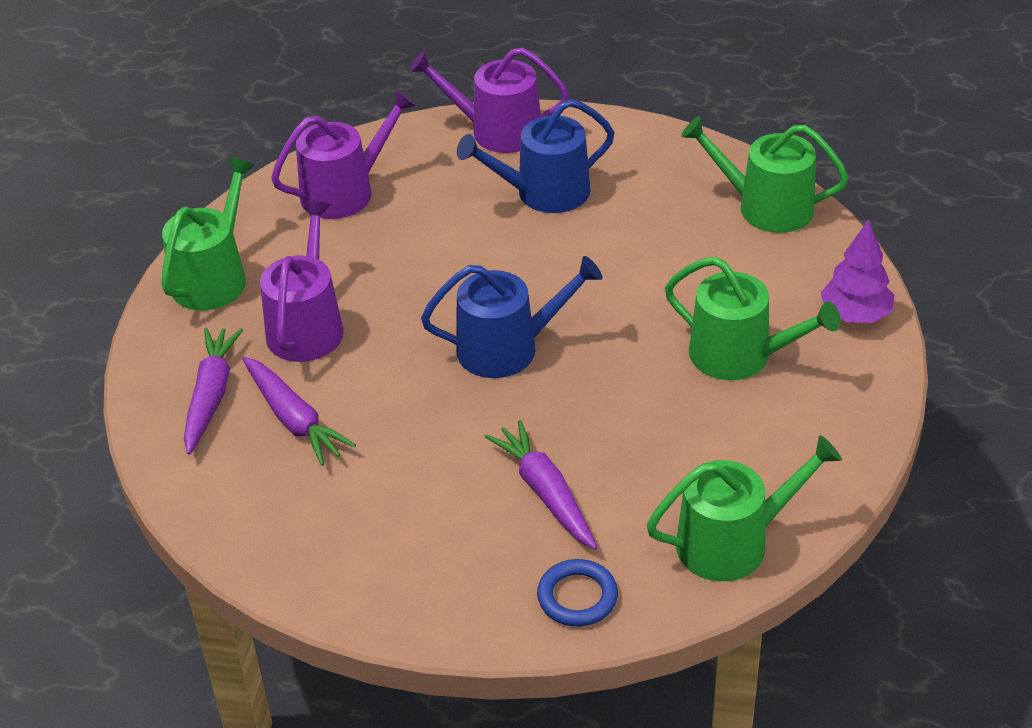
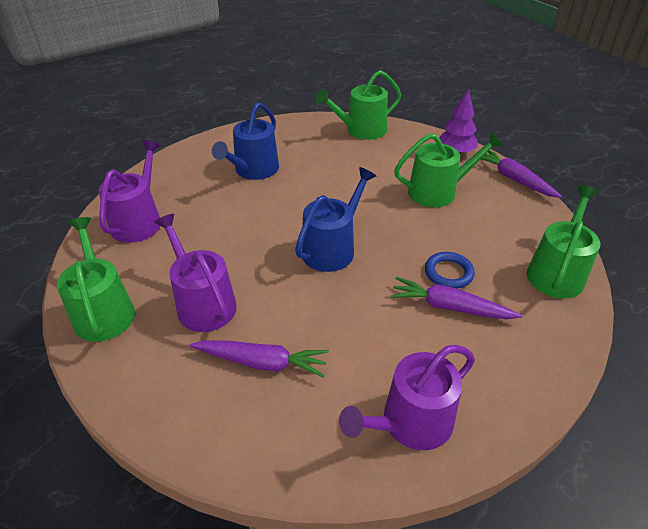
camera: 45 degrees left, 0 degrees up
purple carrot [184,328,243,455] -> purple carrot moved to [481,150,562,198]
purple watering can [409,47,569,153] -> purple watering can moved to [339,345,475,450]
blue ring [537,559,618,627] -> blue ring moved to [425,252,475,289]

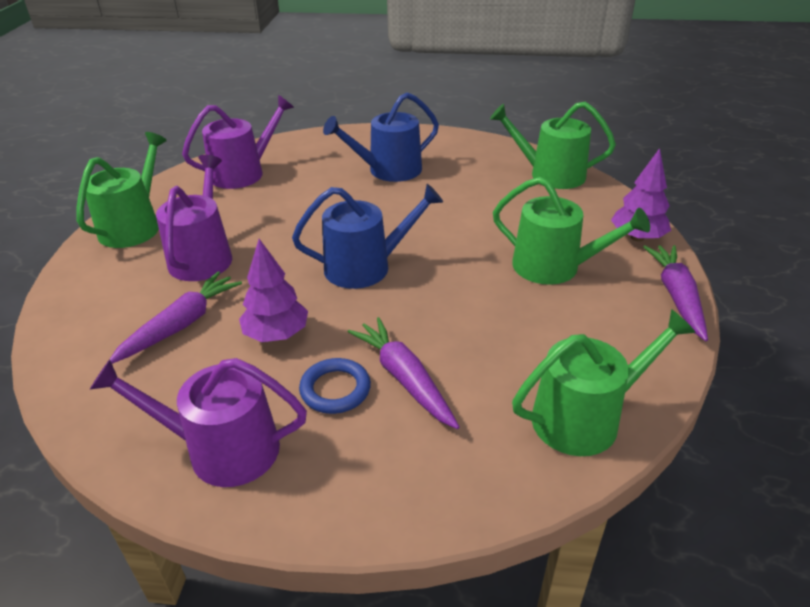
camera: 40 degrees right, 5 degrees down
purple carrot [190,340,329,378] -> purple carrot turned 105 degrees counterclockwise [110,271,242,364]
blue ring [425,252,475,289] -> blue ring moved to [299,358,371,414]
none -> purple tree [239,239,308,342]

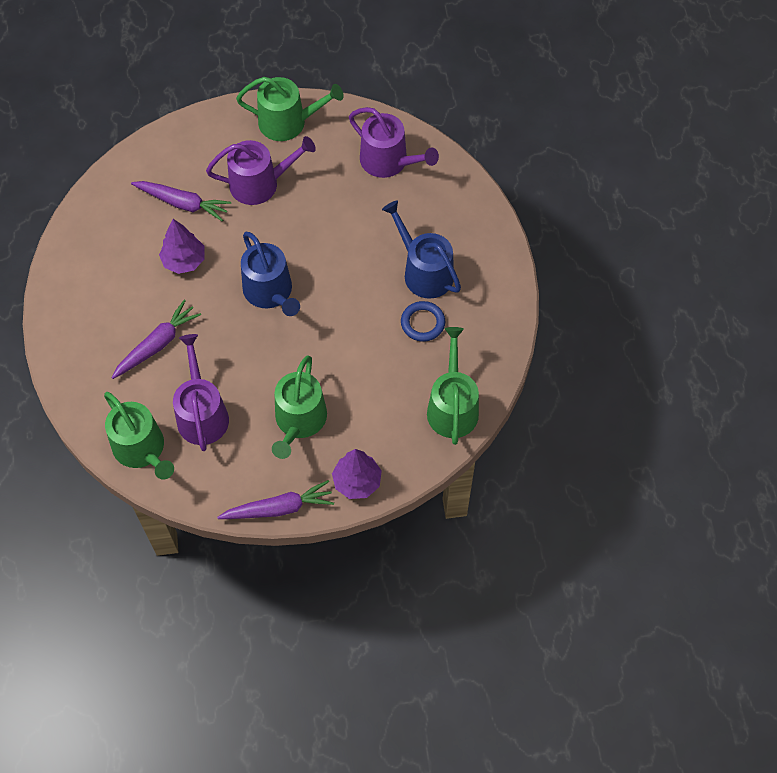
camera: 75 degrees right, 25 degrees up
purple watering can [90,358,307,487] -> purple watering can moved to [173,334,229,451]
blue ring [299,358,371,414] -> blue ring moved to [401,301,445,342]

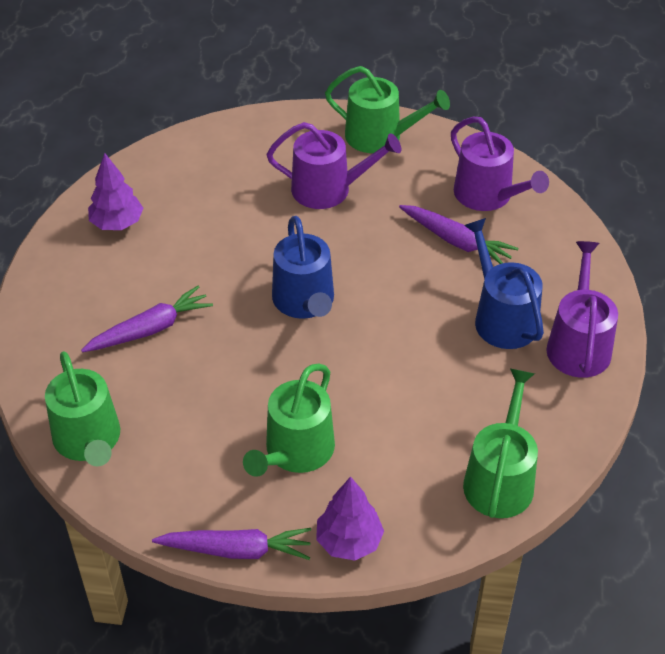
camera: 15 degrees right, 15 degrees down
purple carrot [131,181,231,221] -> purple carrot moved to [399,205,518,264]
purple tree [159,219,204,274] -> purple tree moved to [88,153,143,230]
purple watering can [173,334,229,451] -> purple watering can moved to [546,241,618,378]
blue ring [401,301,445,342] -> none

